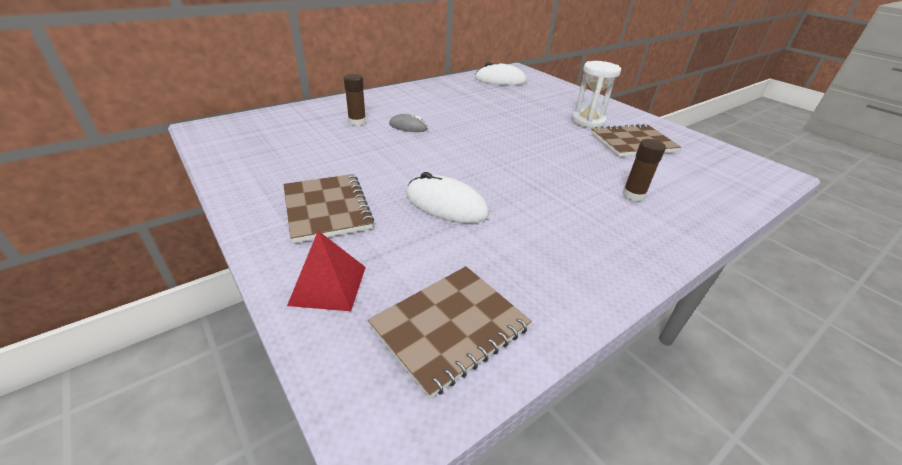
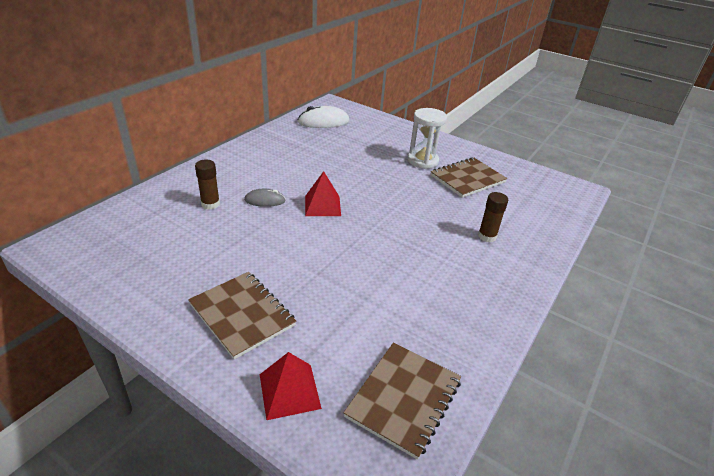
camera: 20 degrees left, 0 degrees up
white mouse [406,172,489,223] -> none
none -> red pyramid [305,171,341,216]

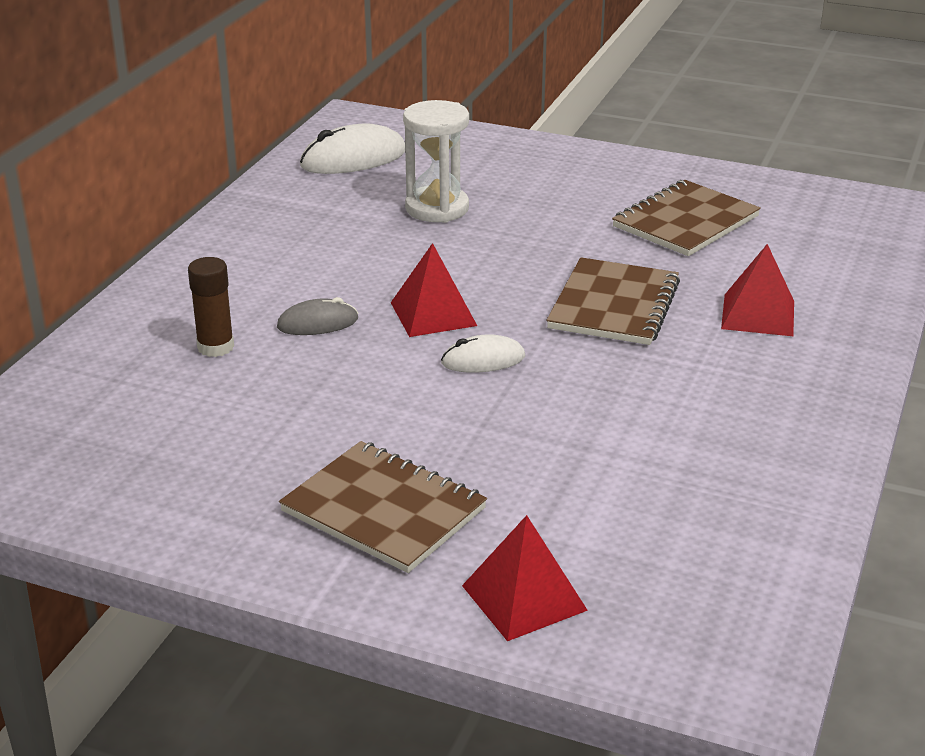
camera: 10 degrees left, 5 degrees down
brown notebook [343,342,461,460] -> brown notebook moved to [546,257,680,345]
white hourglass [408,108,447,169] -> white hourglass moved to [403,100,469,223]
brown glue stick [478,192,508,242] -> red pyramid [721,244,794,336]
none -> white mouse [441,334,525,373]

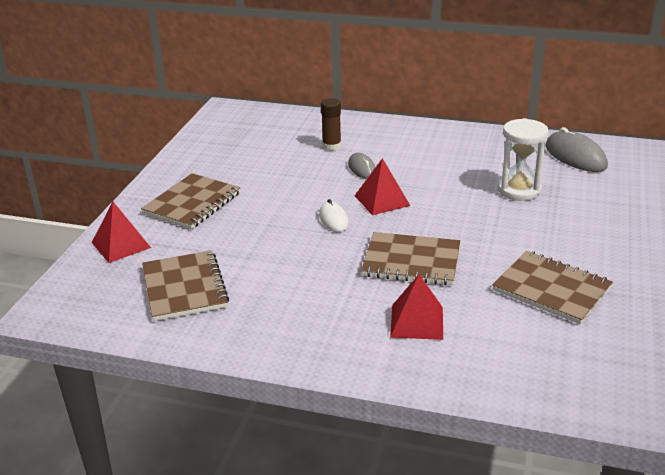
camera: 85 degrees right, 0 degrees up
white mouse [300,123,405,174] -> grey mouse [545,127,608,172]
none -> brown notebook [142,250,229,321]

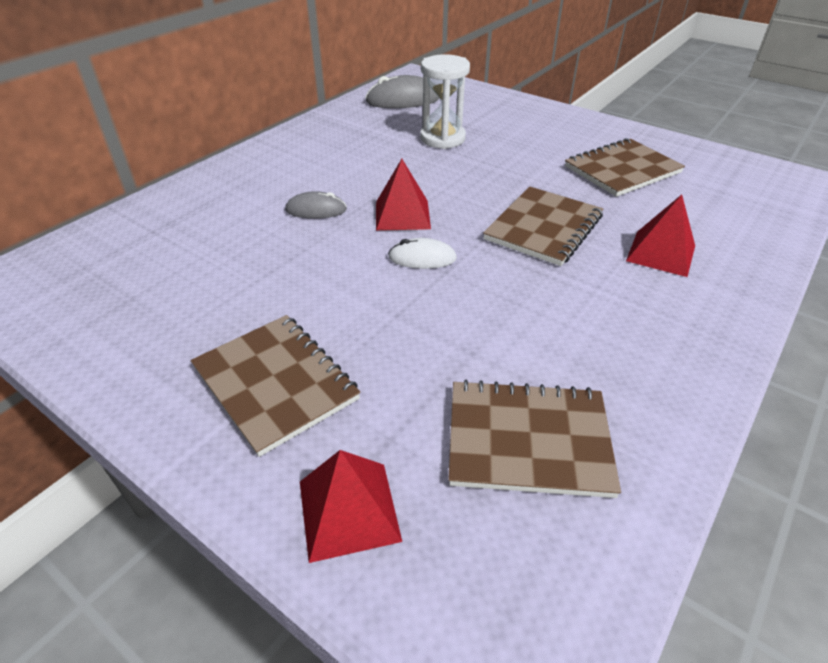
camera: 70 degrees left, 10 degrees up
brown glue stick [321,98,341,151] -> none

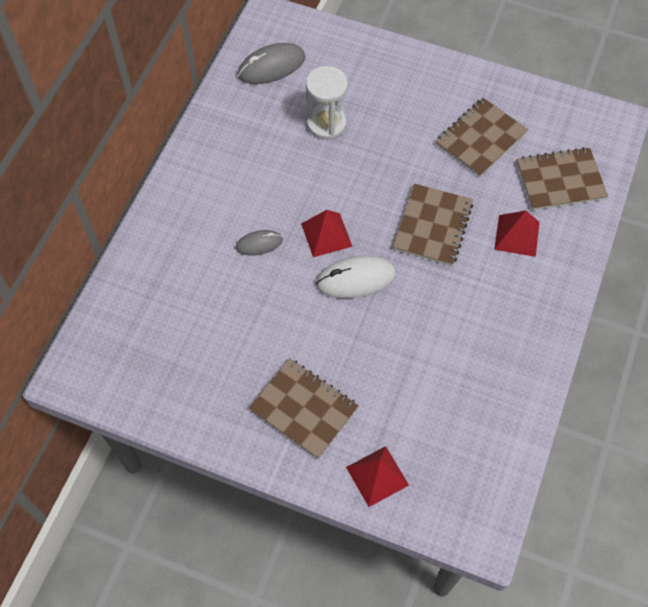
camera: 15 degrees left, 20 degrees up
white mouse [388,238,457,269] -> white mouse [316,256,396,298], size x1.67
brown notebook [448,380,621,498] -> brown notebook moved to [517,147,608,210]

